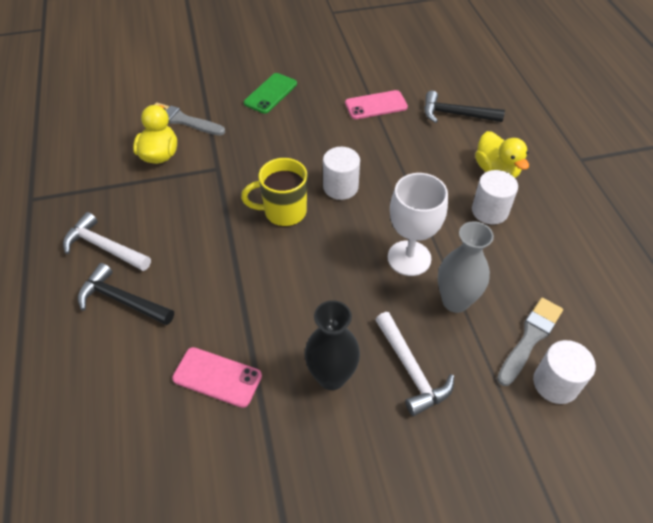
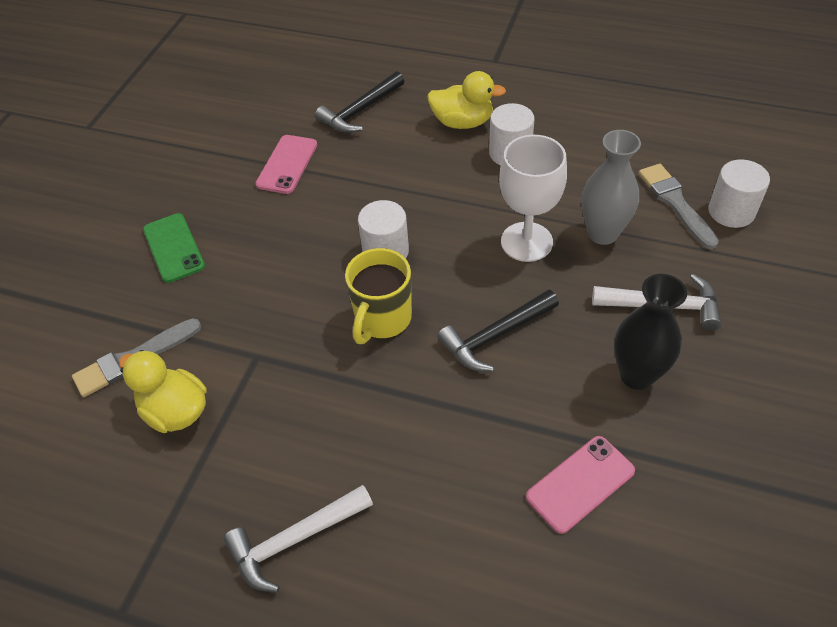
camera: 55 degrees left, 0 degrees up
black hammer [78,263,174,325] -> black hammer moved to [437,289,559,371]

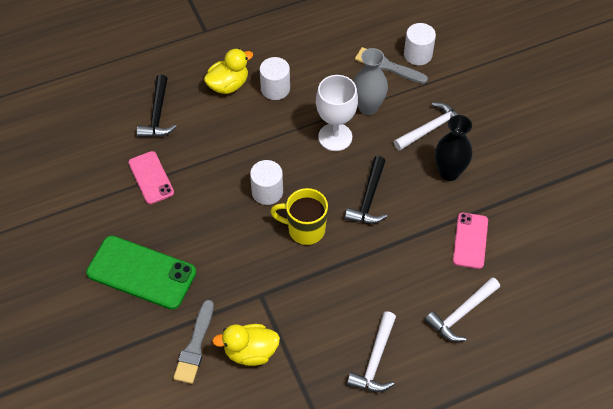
camera: 45 degrees left, 5 degrees up
green phone [143,213,205,283] -> green phone [86,236,196,310], size x1.65
yellow mug [345,248,412,344] -> yellow mug turned 120 degrees clockwise [270,188,328,245]
none -> white hammer [425,277,500,342]

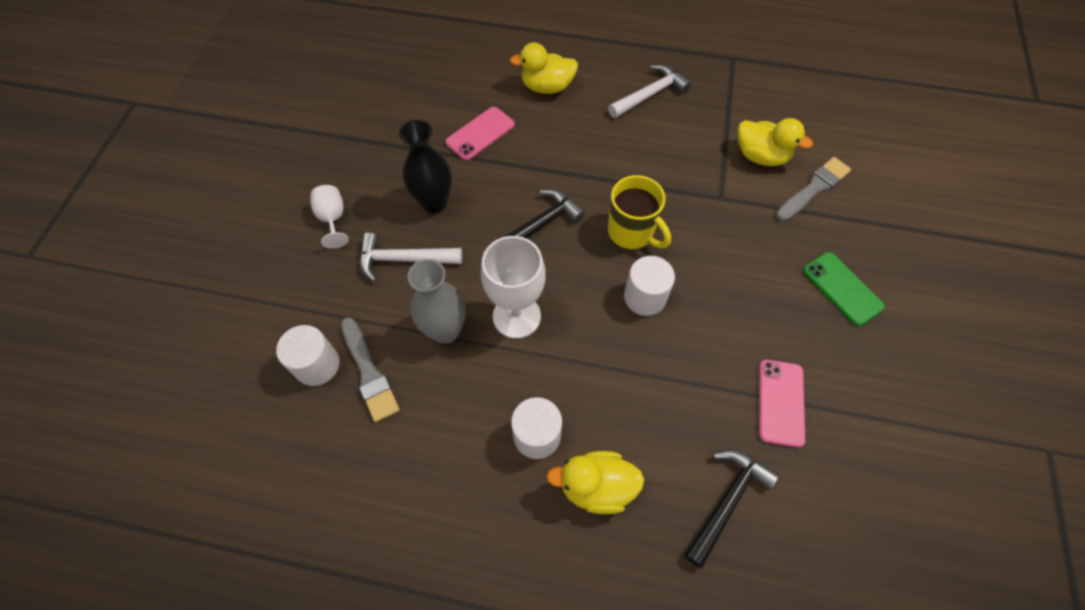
camera: 145 degrees left, 5 degrees up
green phone [86,236,196,310] -> green phone [803,252,885,326], size x0.60
white hammer [425,277,500,342] -> yellow duck [510,42,578,94]
none -> white goblet [310,185,349,249]

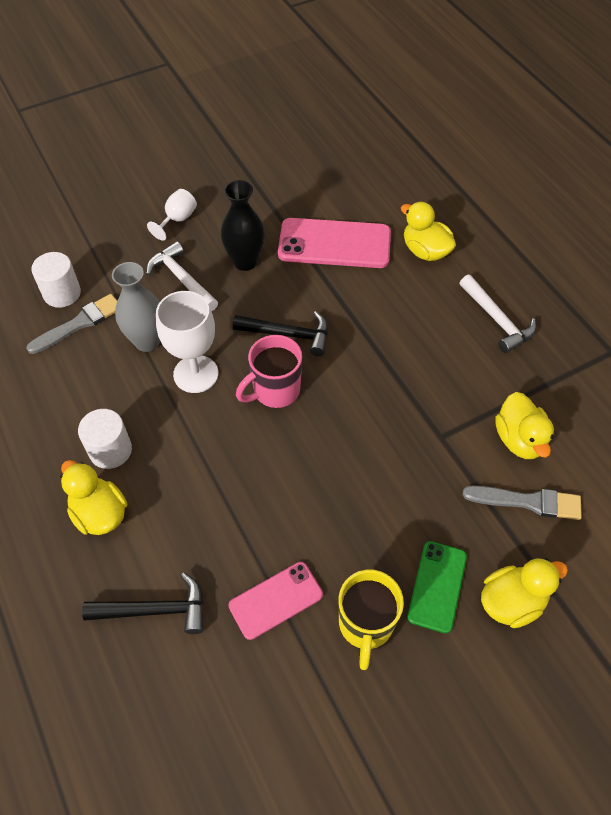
camera: 50 degrees right, 5 degrees down
grey brush [341,317,400,422] -> grey brush turned 150 degrees counterclockwise [26,294,117,354]
pink phone [445,107,515,160] -> pink phone [278,218,391,268], size x1.65
white hammer [608,64,692,118] -> white hammer turned 45 degrees clockwise [459,275,536,353]
yellow mug [608,175,671,249] -> yellow mug moved to [338,570,404,670]
white cylinder [624,256,675,316] -> none
none -> pink mug [236,335,302,408]
none -> yellow duck [481,558,568,628]

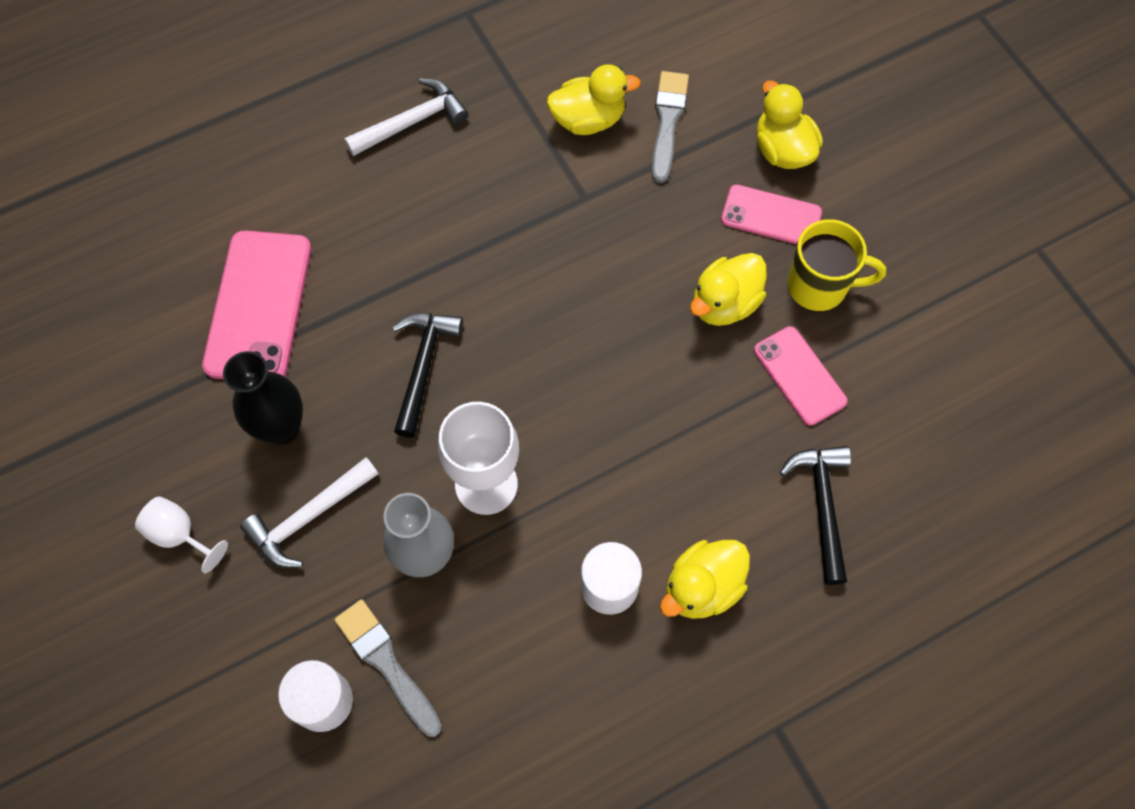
camera: 90 degrees left, 10 degrees up
pink mug [236,335,302,408] -> none
yellow duck [401,202,456,261] -> yellow duck moved to [690,253,767,326]
green phone [407,541,467,633] -> pink phone [721,185,822,244]

